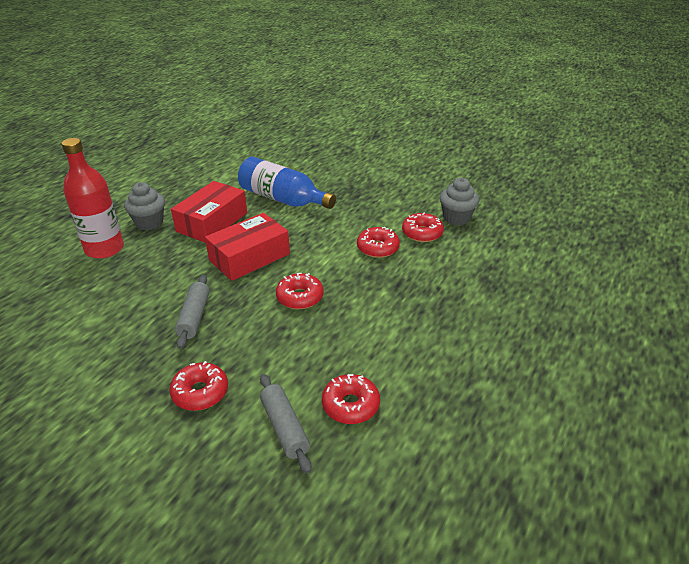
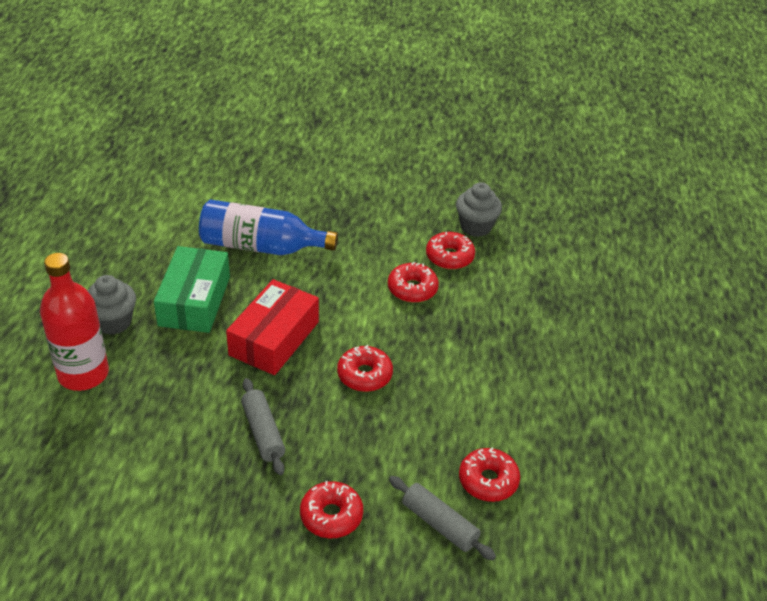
camera: 25 degrees left, 5 degrees up
red box [171,181,247,243] -> green box [154,246,230,333]

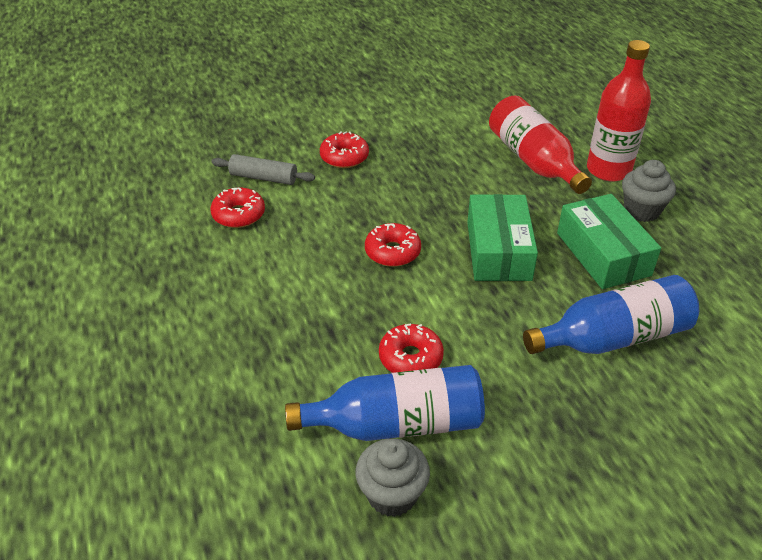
camera: 155 degrees right, 0 degrees up
red box [226,279,319,375] -> green box [467,194,538,281]
grey rolling pin [241,378,285,475] -> none
red donut [426,232,475,270] -> blue bottle [285,365,485,441]
none -> red bottle [489,96,592,194]

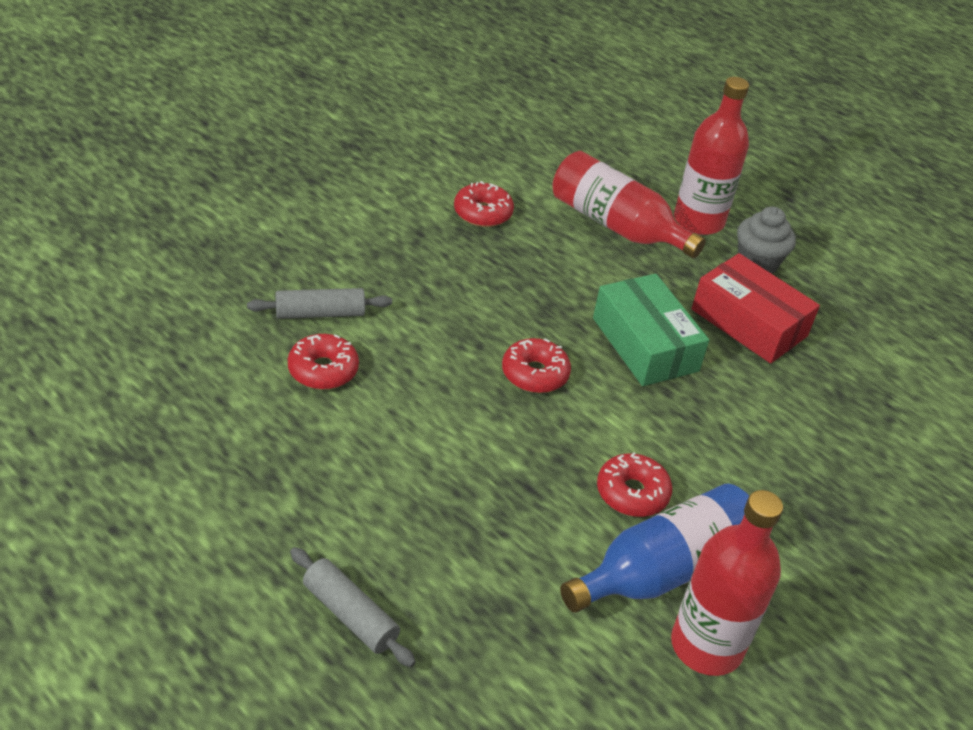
camera: 30 degrees left, 0 degrees up
red donut [320,132,369,168] -> red donut moved to [454,181,514,227]
grey cupcake [356,439,430,517] -> red bottle [671,490,783,676]
blue bottle [523,275,699,354] -> none
green box [557,194,661,289] -> red box [691,253,820,363]
none -> grey rolling pin [290,547,416,667]

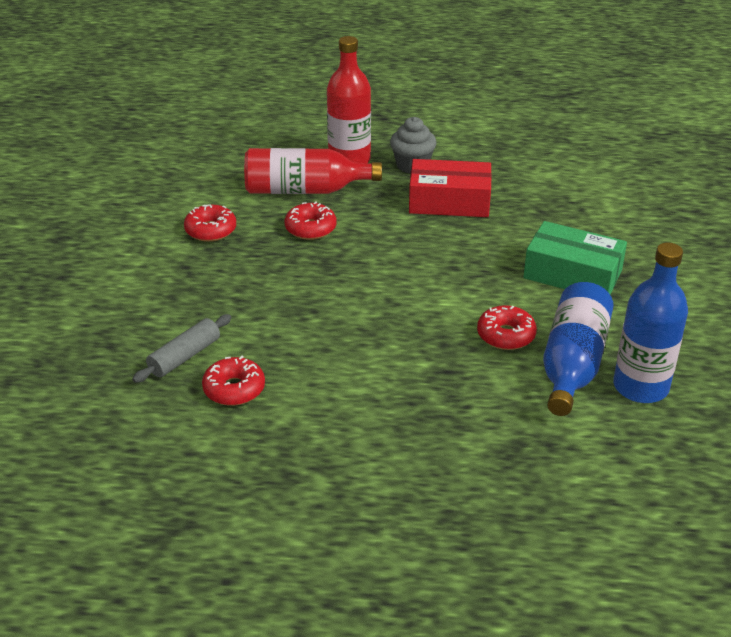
camera: 35 degrees left, 5 degrees down
grey rolling pin [290,547,416,667] -> none
red donut [502,338,571,393] -> red donut moved to [285,201,336,240]
green box [593,274,709,386] -> green box moved to [524,221,627,294]
red bottle [671,490,783,676] -> blue bottle [613,243,688,403]

